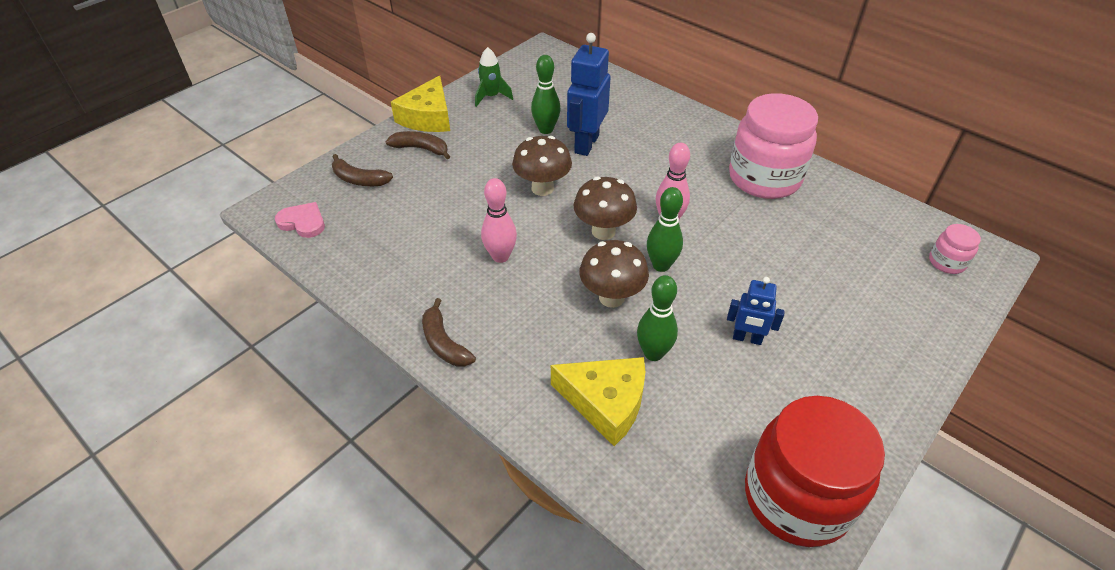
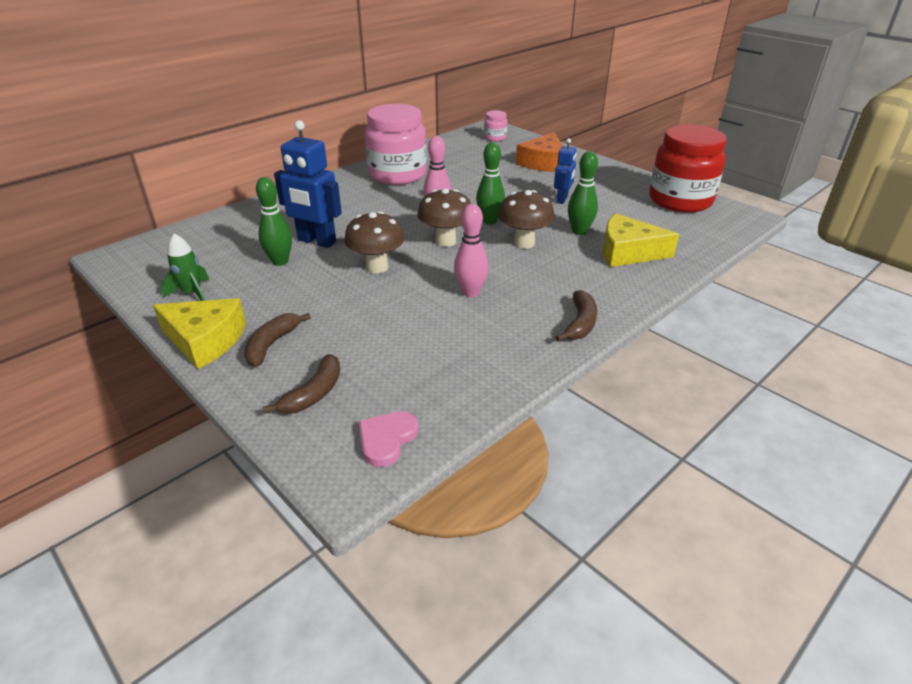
camera: 85 degrees left, 10 degrees down
brown banana [422,298,476,366] -> brown banana turned 45 degrees counterclockwise [555,290,597,341]
yellow cheese [551,357,645,446] -> yellow cheese turned 105 degrees counterclockwise [603,213,679,267]
none -> orange cheese [516,132,563,172]

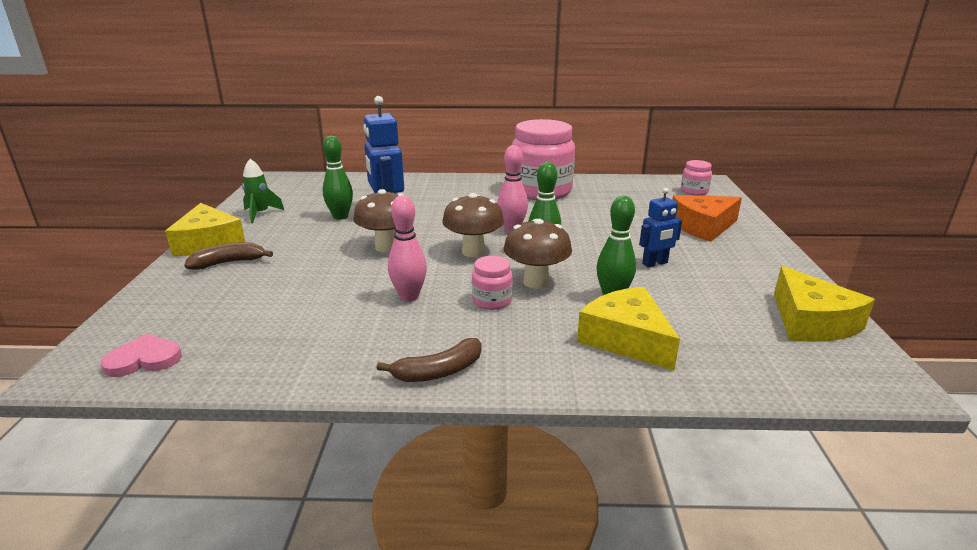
camera: 45 degrees right, 10 degrees down
brown banana [263,354,340,414] -> none
red jar [650,125,727,213] -> yellow cheese [774,266,875,342]
none -> pink jar [472,256,513,310]

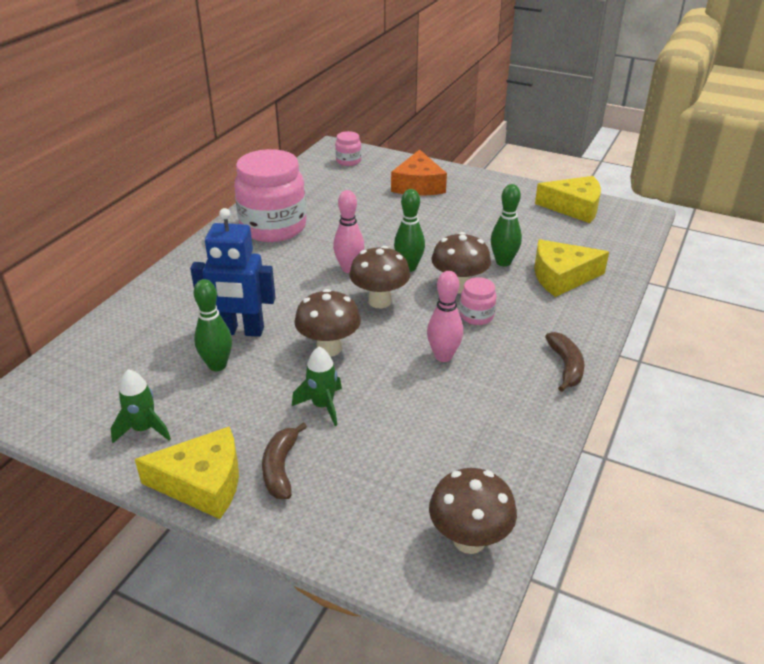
camera: 65 degrees left, 10 degrees up
pink heart [100,334,182,377] -> brown mushroom [429,468,517,554]
blue robot [639,188,682,267] -> none
none -> green rocket [292,347,342,426]

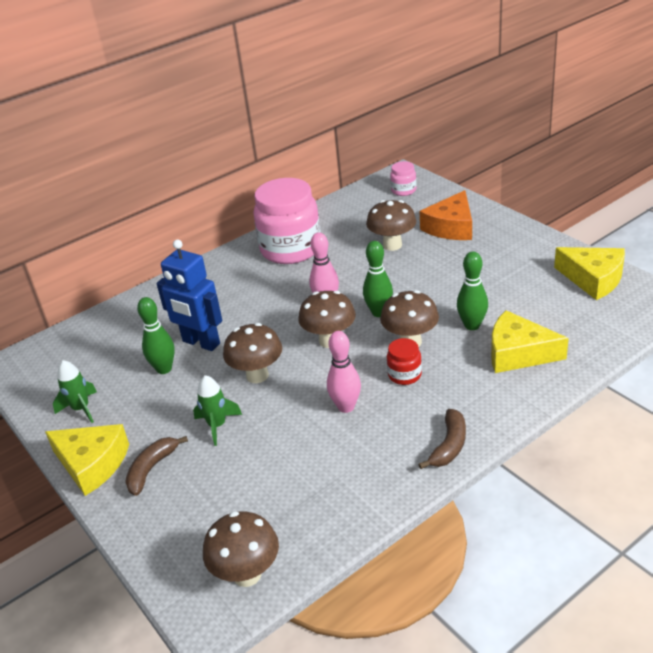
camera: 30 degrees right, 0 degrees up
pink jar [460,277,496,325] -> red jar [387,338,422,385]
none -> brown mushroom [366,200,416,251]

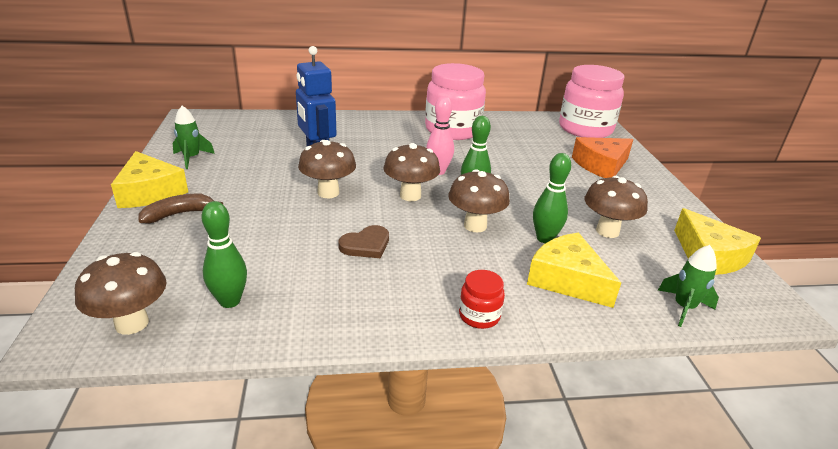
camera: 25 degrees right, 5 degrees down
green bowling pin [137,297,175,374] -> green bowling pin moved to [201,201,247,308]
green rocket [193,375,242,446] -> green rocket moved to [658,245,719,327]
pink bowling pin [327,331,361,413] -> brown heart [338,225,389,258]
brown mushroom [366,200,416,251] -> brown mushroom moved to [585,176,648,238]
red jar [387,338,422,385] -> red jar moved to [459,270,505,329]
pink jar [390,161,417,196] -> pink jar [559,65,624,138], size x2.27
brown banana [418,409,466,469] -> none

